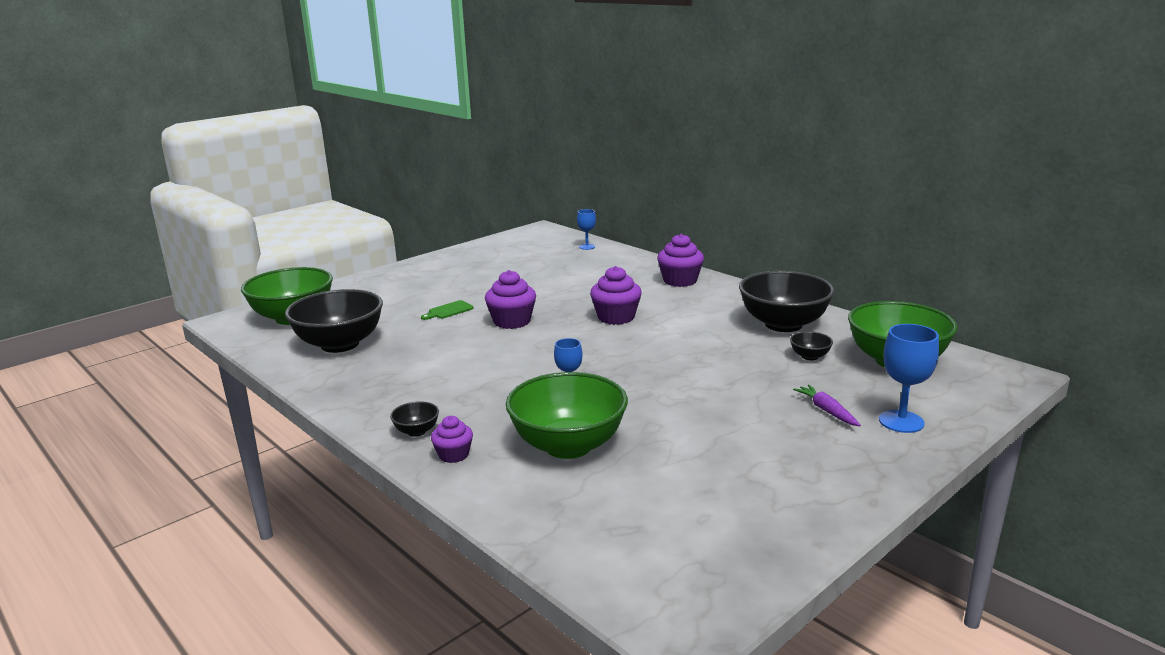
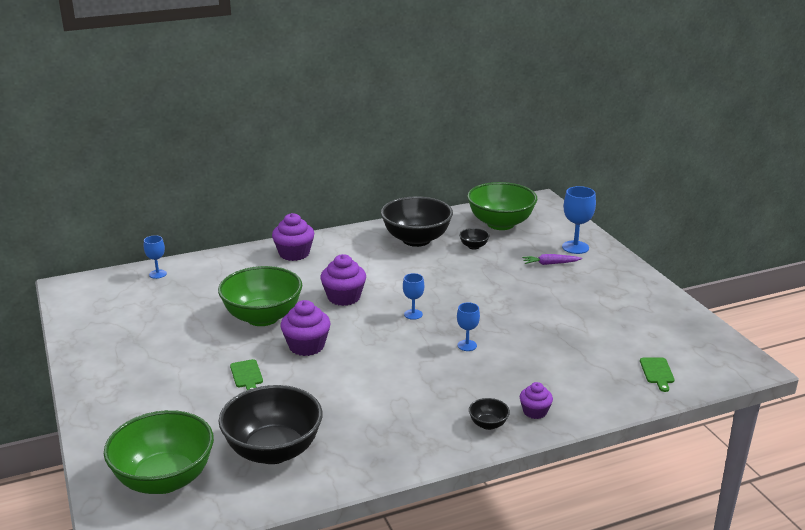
camera: 70 degrees left, 5 degrees up
green bowl [506,372,628,459] -> green bowl moved to [218,266,302,326]
none -> blue goblet [403,273,424,320]
none -> green cutting board [640,358,675,392]

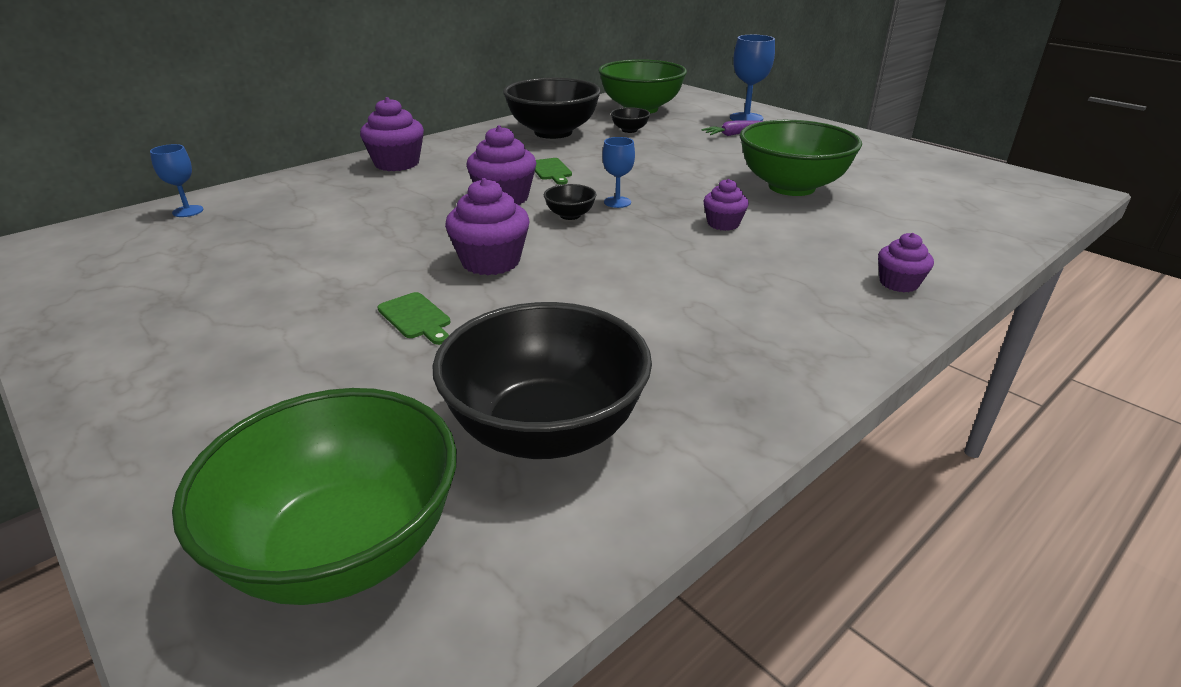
camera: 20 degrees left, 5 degrees up
green bowl [218,266,302,326] -> green bowl moved to [740,120,862,196]
blue goblet [457,303,480,351] -> purple cupcake [703,179,749,231]
black bowl [469,398,510,430] -> black bowl moved to [544,184,597,220]
green cutting board [640,358,675,392] -> green cutting board moved to [535,158,572,185]

